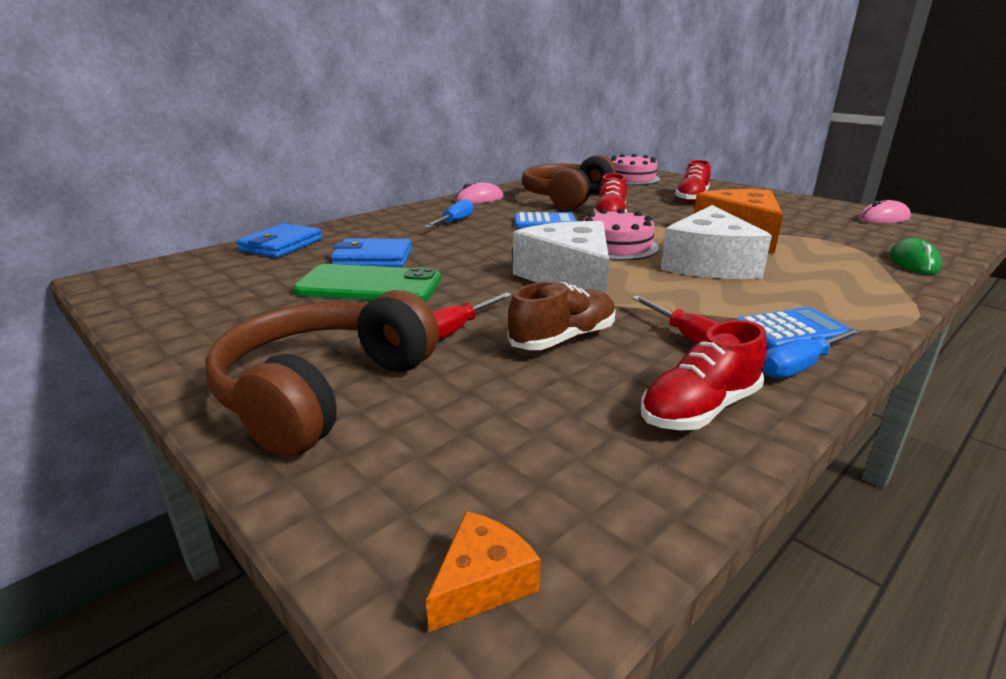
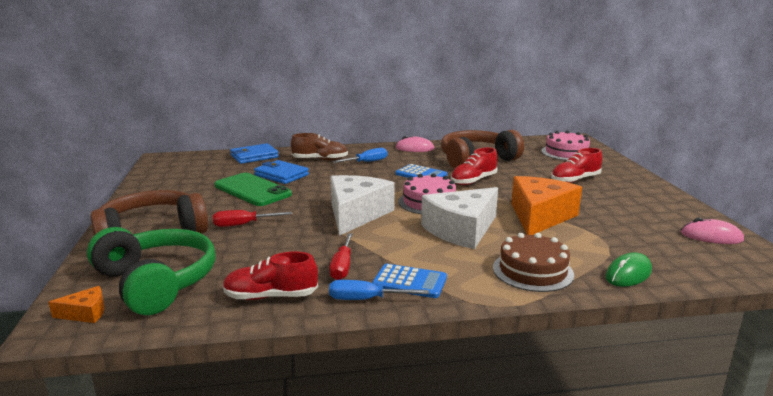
camera: 35 degrees right, 5 degrees down
brown shoe [508,282,615,350] -> brown shoe moved to [291,133,348,161]
none -> green headphones [87,227,216,315]
none -> brown cake [493,233,574,292]

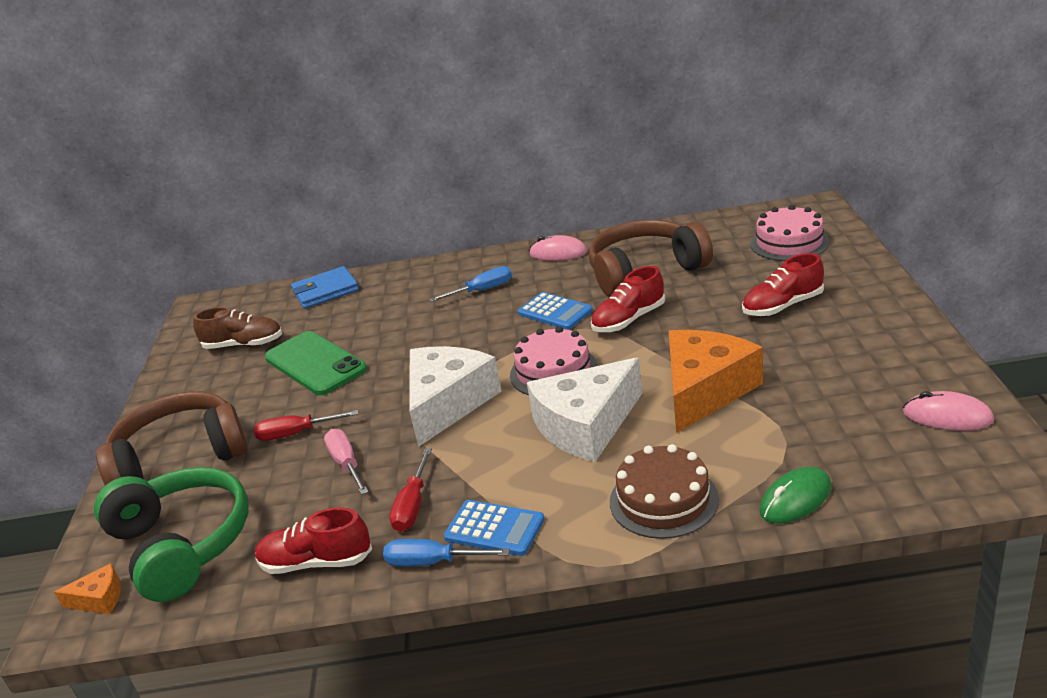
camera: 10 degrees right, 10 degrees up
blue wallet [254,160,309,184] -> none
brown shoe [291,133,348,161] -> brown shoe moved to [193,307,282,349]
none -> pink screwdriver [324,429,369,495]

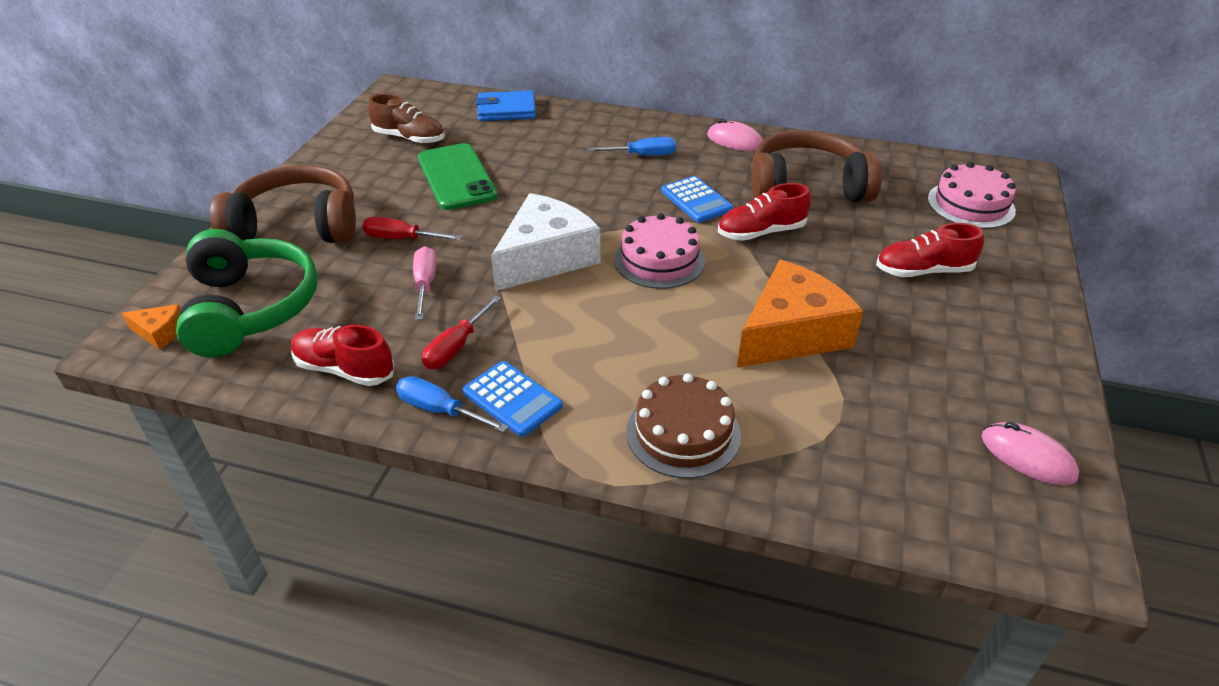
camera: 15 degrees right, 10 degrees up
white cheese [527,358,642,462] -> none
green mouse [759,467,832,524] -> none

